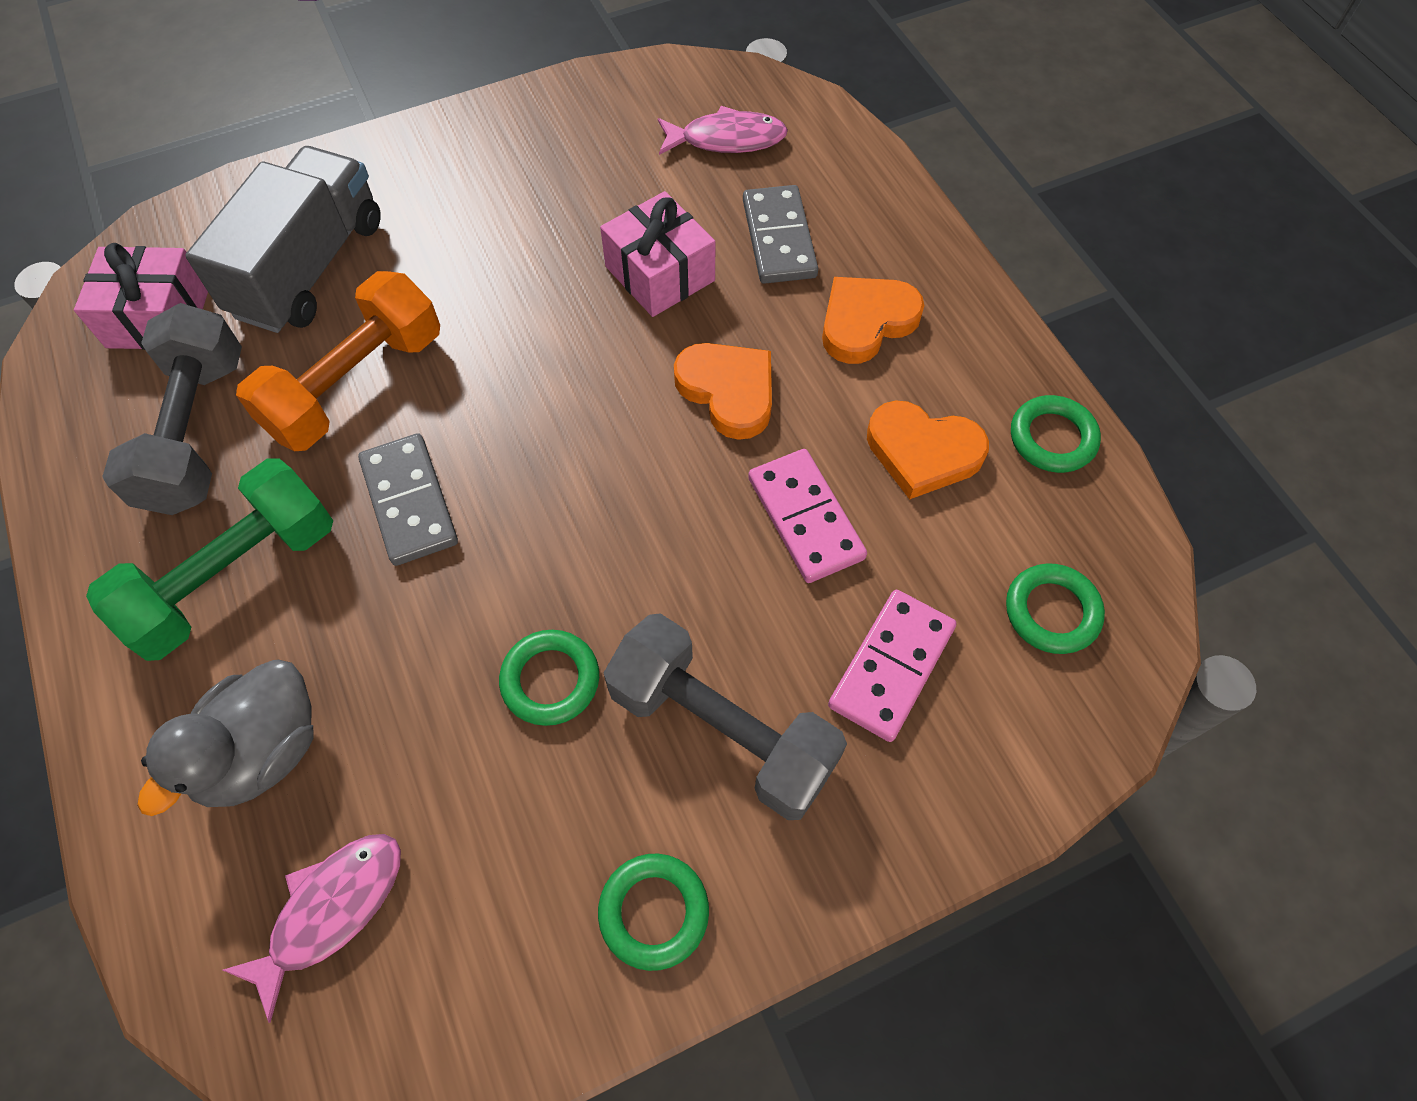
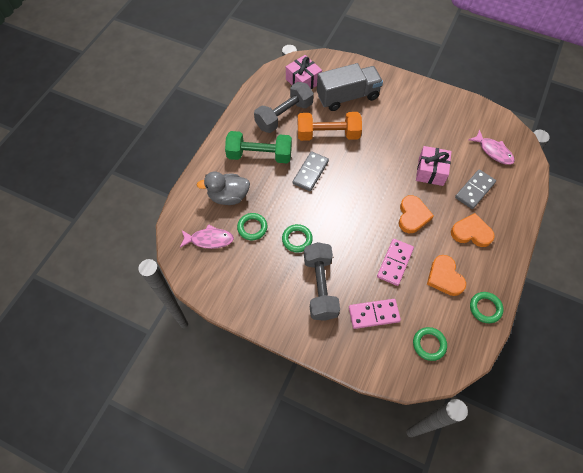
camera: 50 degrees right, 0 degrees up
green ring [598,854,709,971] -> green ring moved to [237,213,267,240]

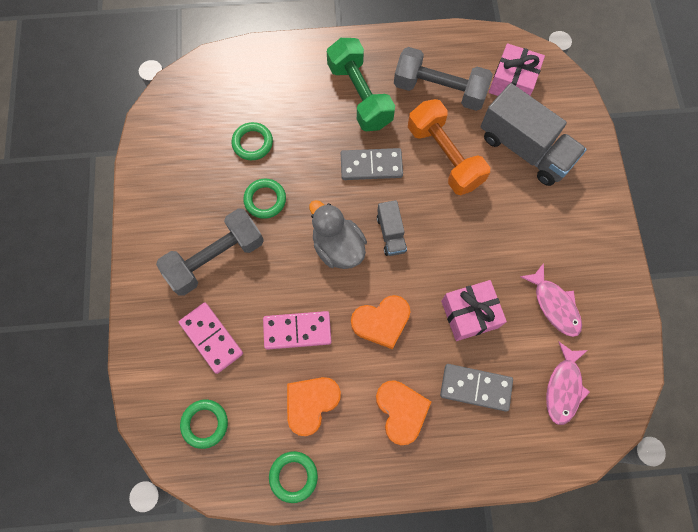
camera: 60 degrees right, 10 degrees up
pink fish [180,224,234,249] -> pink fish moved to [520,263,582,337]
grey duck [197,171,250,205] -> grey duck moved to [309,200,367,269]
none -> grey truck [377,200,407,256]

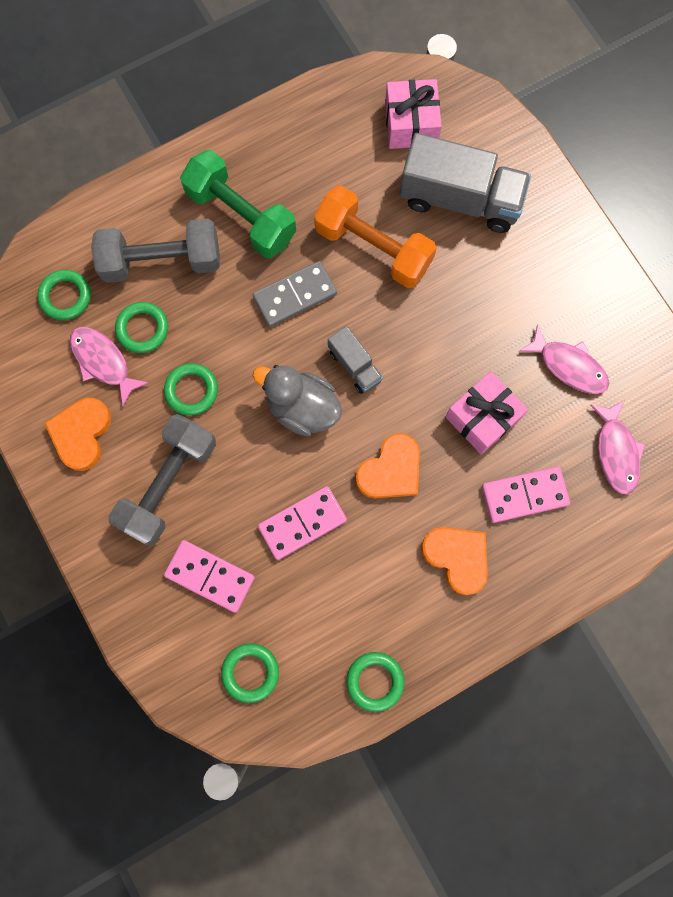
camera: 25 degrees left, 5 degrees up
orange heart [287,377,341,436] -> orange heart moved to [44,398,111,471]
grey dumbbell [394,47,493,111] -> grey dumbbell moved to [91,218,220,283]
grey domino [440,364,513,412] -> pink domino [482,466,570,523]
none -> green ring [37,270,91,320]
none -> pink fish [70,327,149,406]

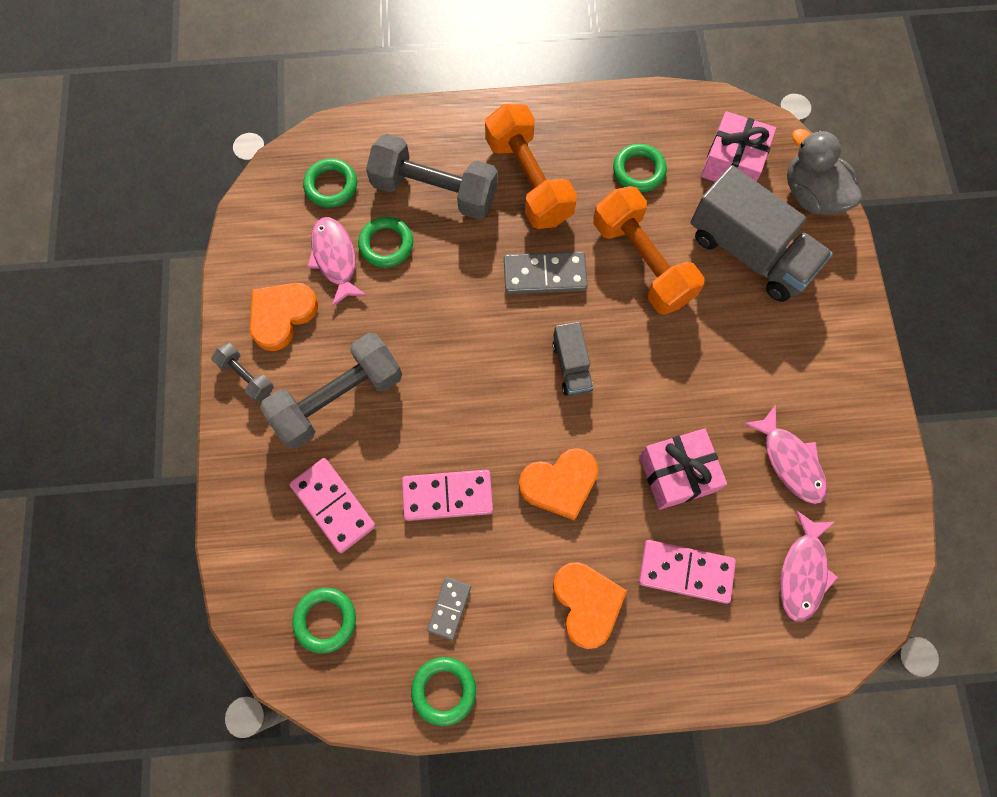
camera: 25 degrees right, 5 degrees down
green ring [164,363,218,416] -> green ring moved to [613,144,667,192]
green dumbbell [180,150,296,258] -> orange dumbbell [485,104,577,229]
grey duck [253,365,342,436] -> grey duck moved to [787,129,862,215]
none -> grey dumbbell [211,343,274,402]
none -> grey domino [427,577,471,640]

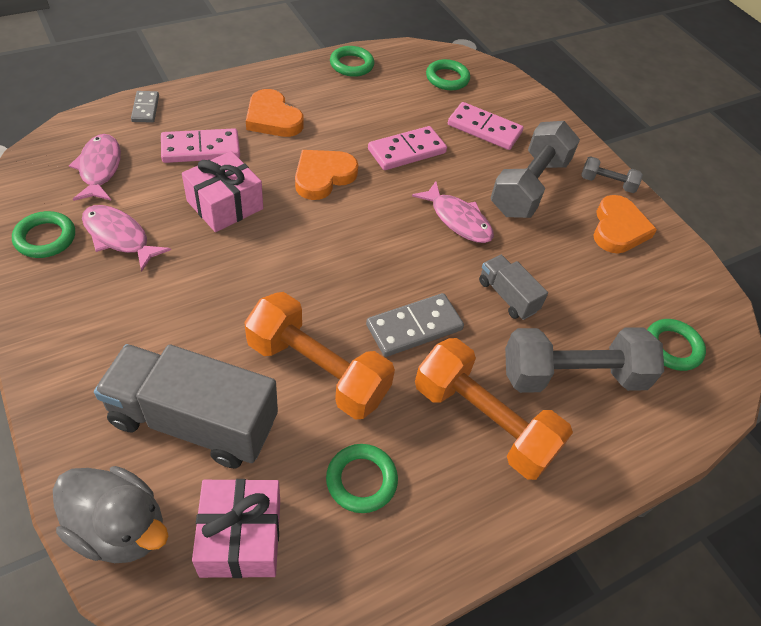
camera: 150 degrees right, 20 degrees down
pink fish [308,217,367,307] -> pink fish moved to [412,181,494,243]
green ring [358,217,413,268] -> green ring moved to [12,211,75,258]
grey domino [427,577,471,640] -> grey domino moved to [131,91,159,123]
grey truck [552,321,593,396] -> grey truck moved to [479,255,548,320]

